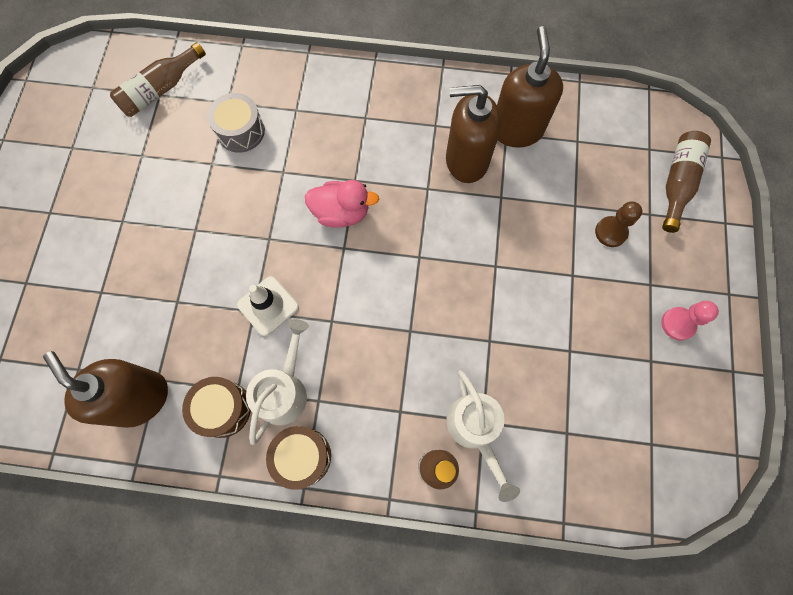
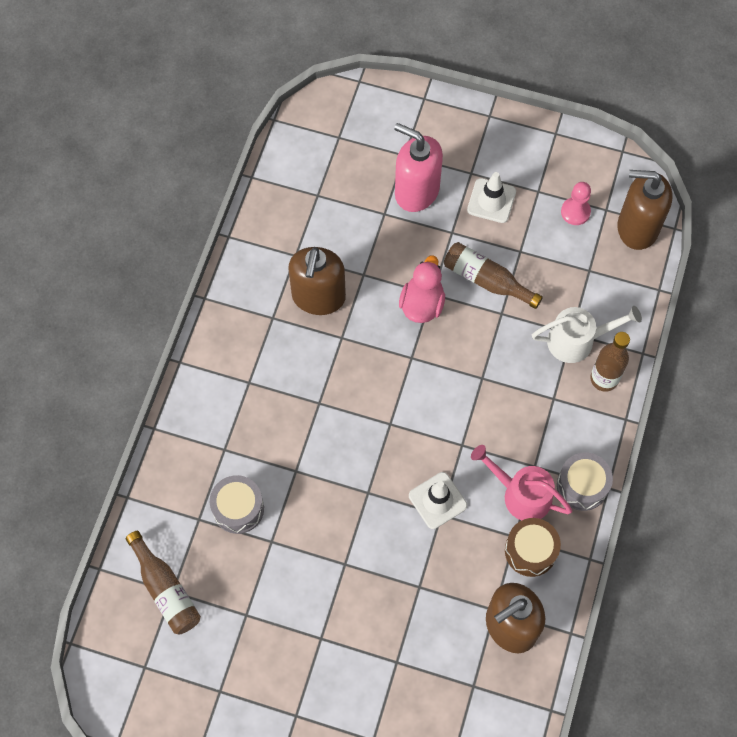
camera: 80 degrees left, 5 degrees down
white watering can [246,319,309,445] -> pink watering can [471,445,572,521]
brown drum [266,426,331,490] -> grey drum [557,453,613,511]
pink duck [304,180,379,228] -> pink duck moved to [399,255,445,323]
brown soap dispenser [497,26,563,148] -> brown soap dispenser moved to [618,170,672,250]
brown pawn [595,201,642,247] -> pink soap dispenser [394,123,443,212]
pink pawn [661,301,719,340] -> pink pawn moved to [561,182,591,225]
brown bottle [662,131,711,233] -> brown bottle moved to [444,242,543,309]
none -> white traffic cone [467,172,516,223]

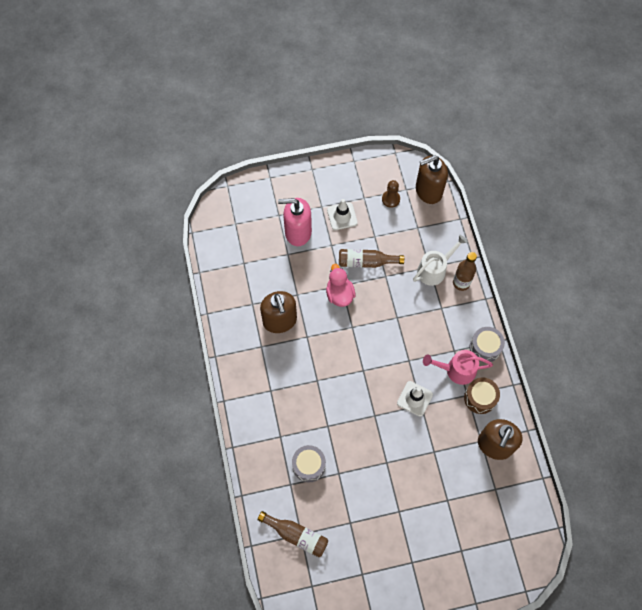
camera: 30 degrees left, 0 degrees up
pink pawn [561,182,591,225] -> brown pawn [382,180,400,208]

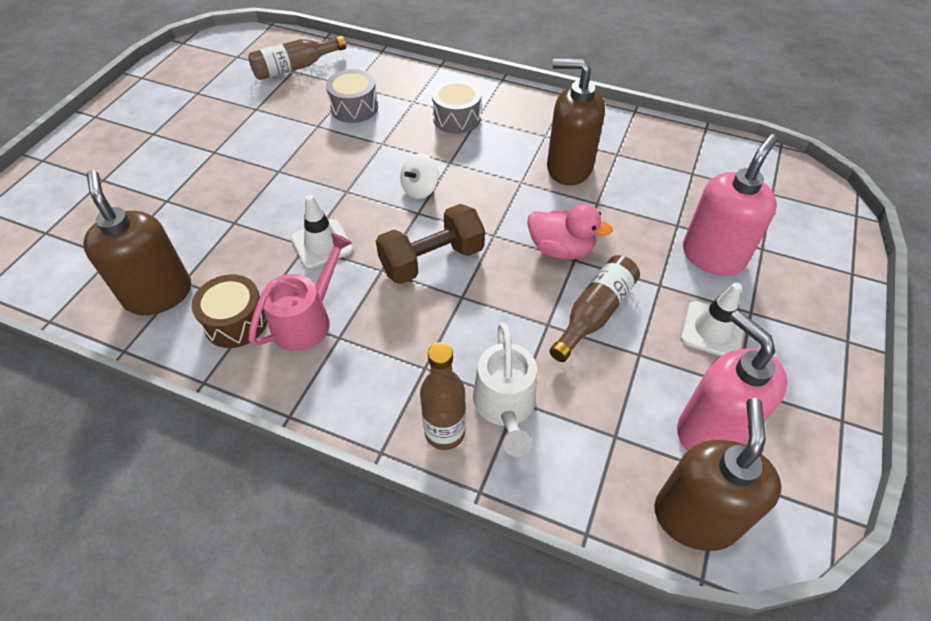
camera: 125 degrees right, 15 degrees down
brown pawn [382,180,400,208] -> pink soap dispenser [677,310,788,451]
grey drum [470,327,505,363] -> grey drum moved to [432,79,482,134]
none -> brown dumbbell [376,204,485,284]
none -> white spinning top [400,154,439,199]

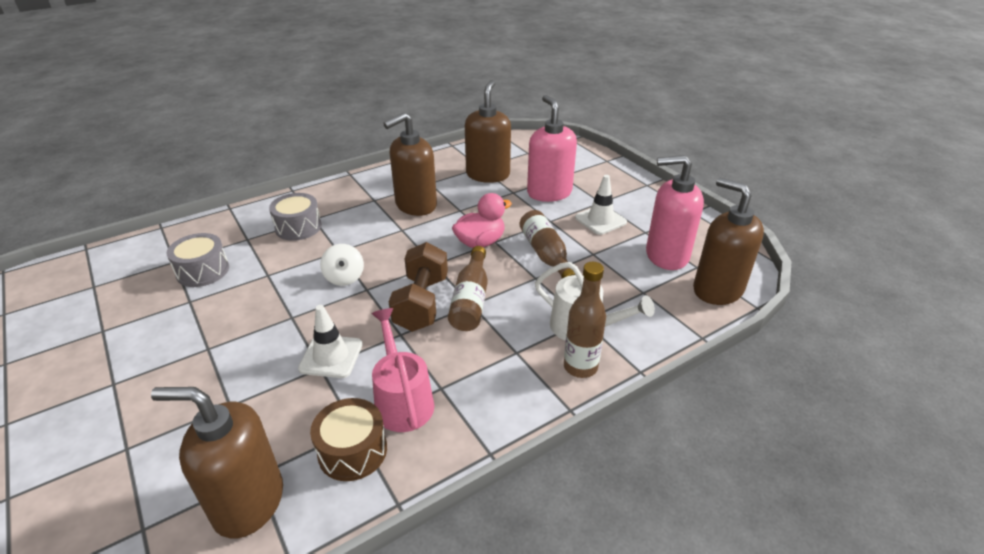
camera: 55 degrees left, 15 degrees down
brown bottle [248,36,346,80] -> brown bottle moved to [448,246,488,331]
none -> brown soap dispenser [465,80,511,183]

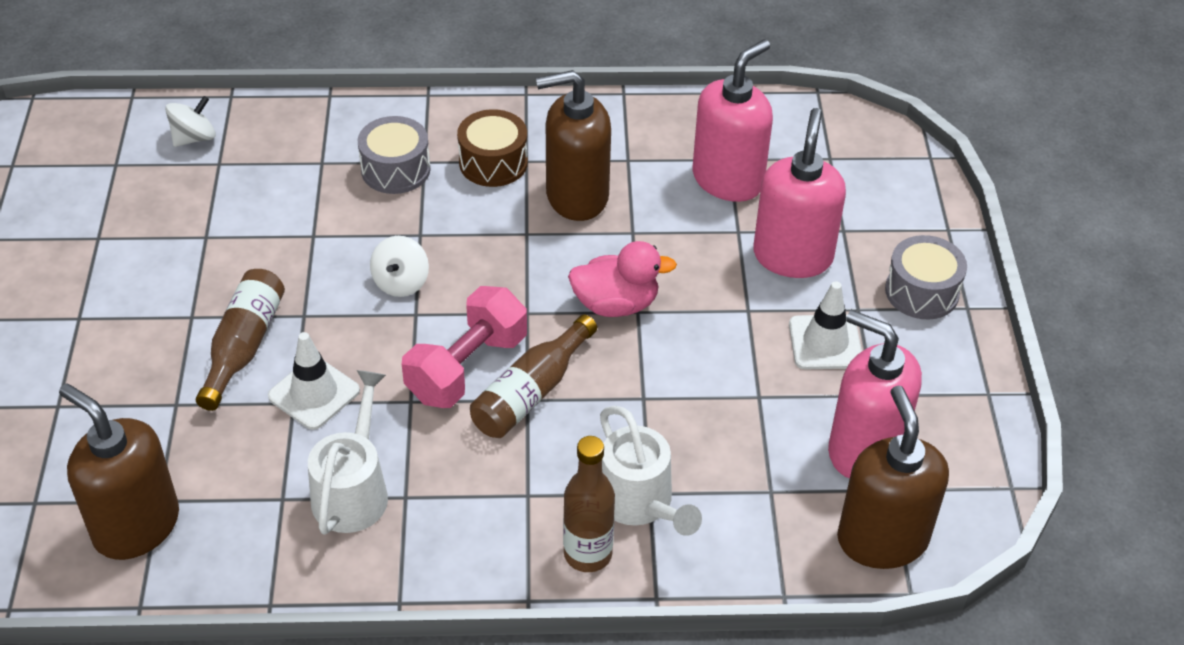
camera: 30 degrees right, 10 degrees up
grey drum [166,233,229,287] -> grey drum moved to [885,235,967,319]
brown drum [310,398,387,481] -> brown drum moved to [457,109,528,187]
pink watering can [371,308,435,432] -> white watering can [308,370,388,535]
brown dumbbell [389,242,448,332] -> pink dumbbell [402,286,527,408]
brown soap dispenser [465,80,511,183] -> pink soap dispenser [693,39,773,202]
brown bottle [520,210,575,279] -> brown bottle moved to [196,269,285,411]
none -> white spinning top [165,96,216,147]

